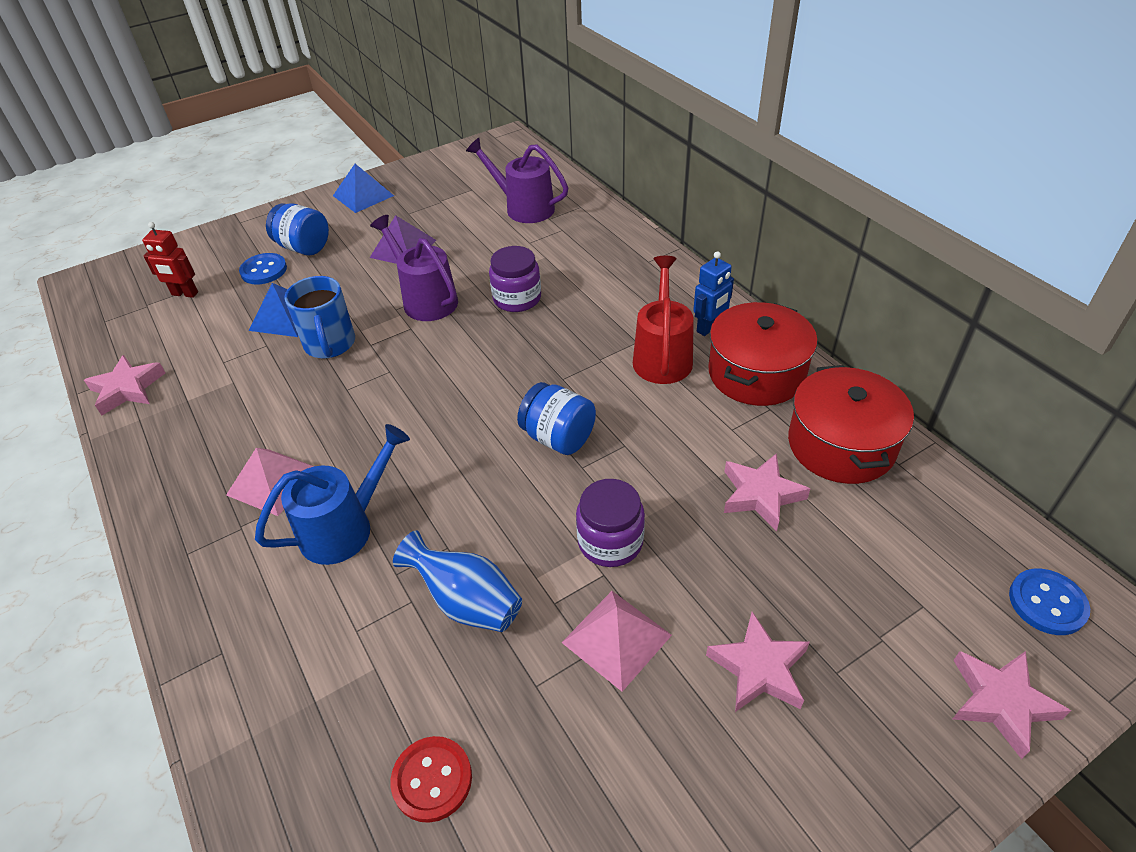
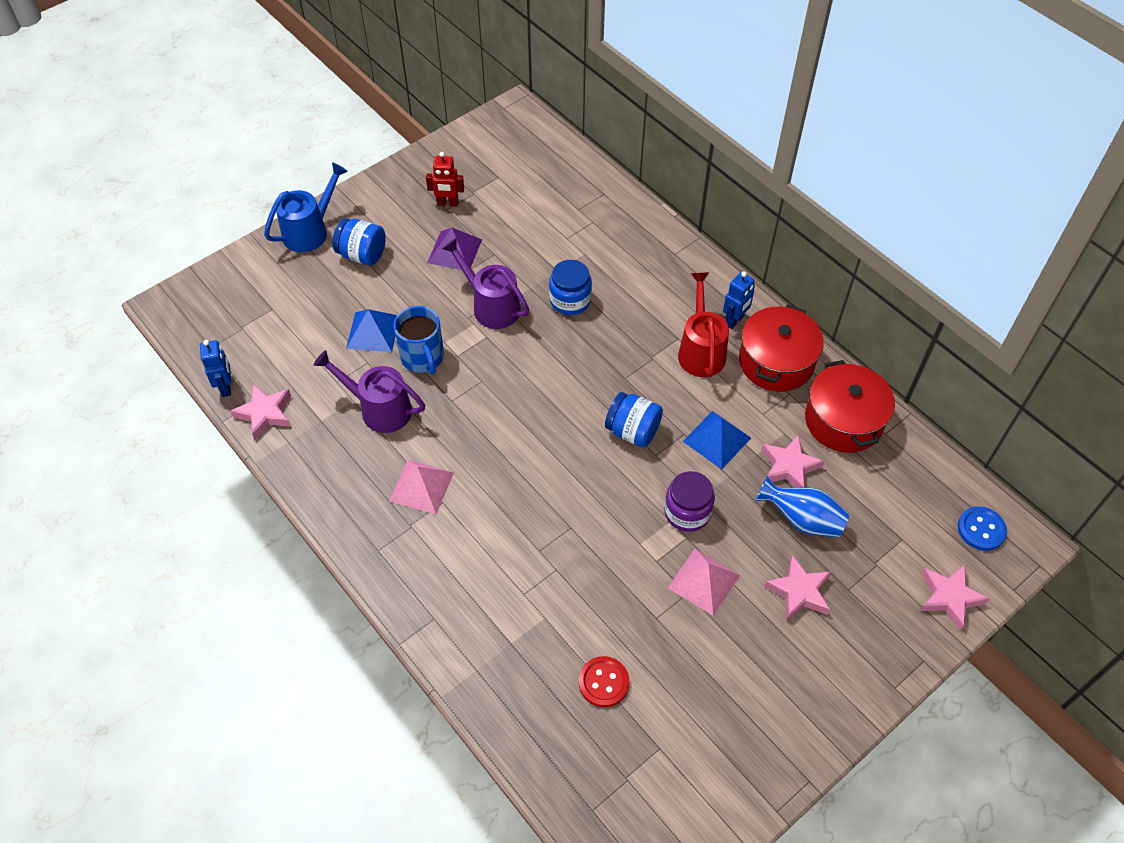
camera: 10 degrees left, 10 degrees up
red robot [142,222,198,298] -> red robot moved to [426,152,464,207]
blue button [239,253,287,284] -> none
blue watering can [255,424,410,565] -> blue watering can moved to [264,162,348,252]
blue pyramid [333,164,394,213] -> blue pyramid moved to [683,411,751,469]
blue vase [393,530,522,632] -> blue vase moved to [756,475,849,538]
purple watering can [466,138,568,223] -> purple watering can moved to [314,350,425,433]
purple jar [489,246,541,312] -> blue jar [549,260,592,315]
none -> blue robot [200,340,231,397]

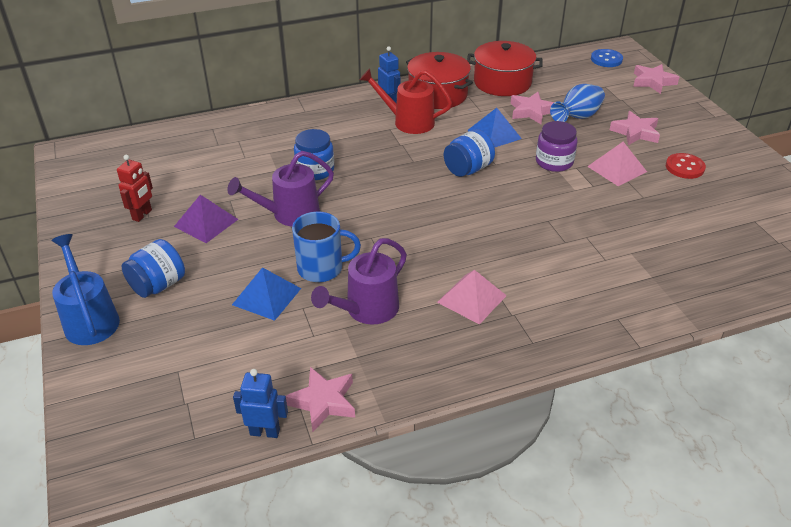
camera: 70 degrees left, 15 degrees down
red button [579,656,630,707] -> red button moved to [666,153,706,179]

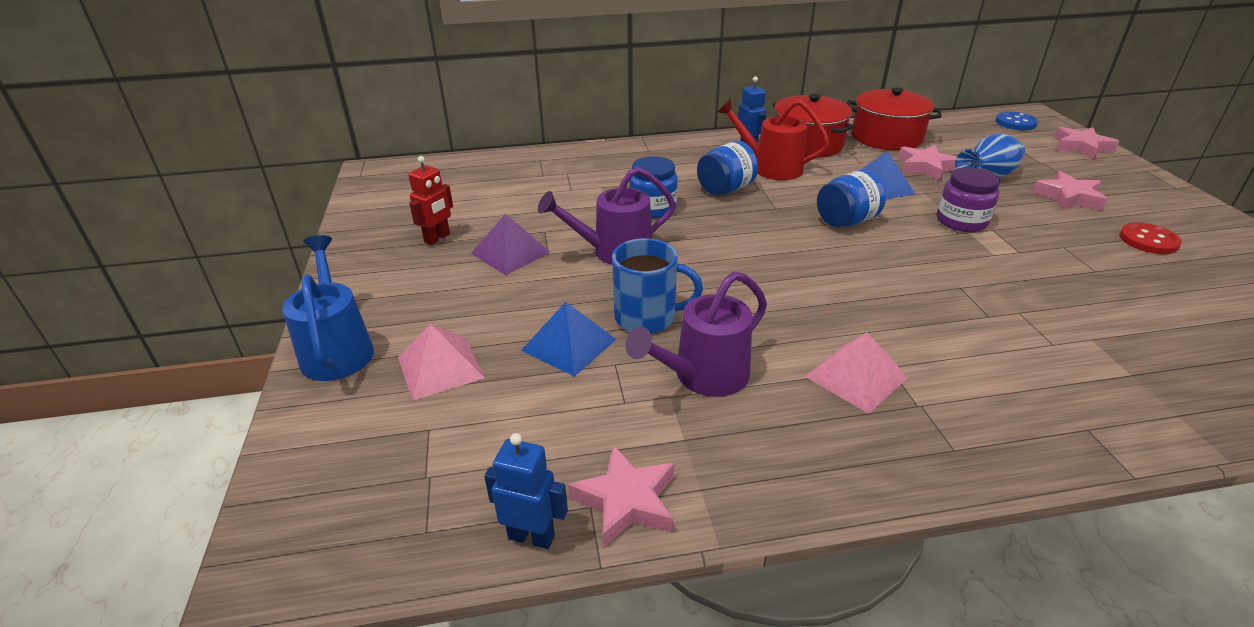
camera: 10 degrees right, 5 degrees down
blue jar [122,239,185,298] -> blue jar moved to [697,141,758,195]
pink pyramid [587,142,647,186] -> pink pyramid moved to [398,324,485,401]

